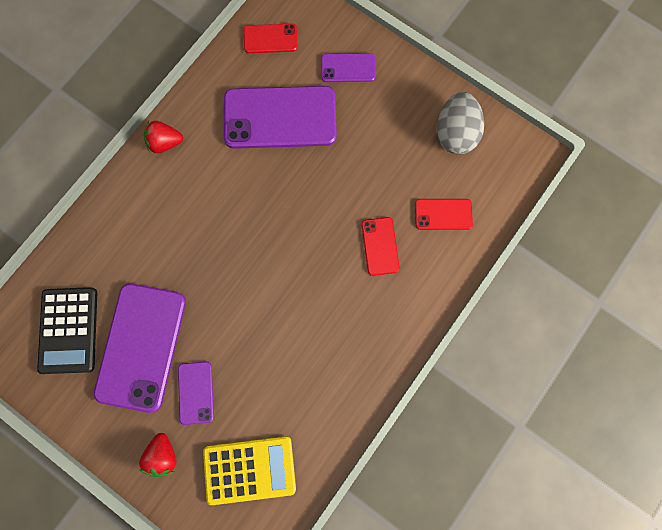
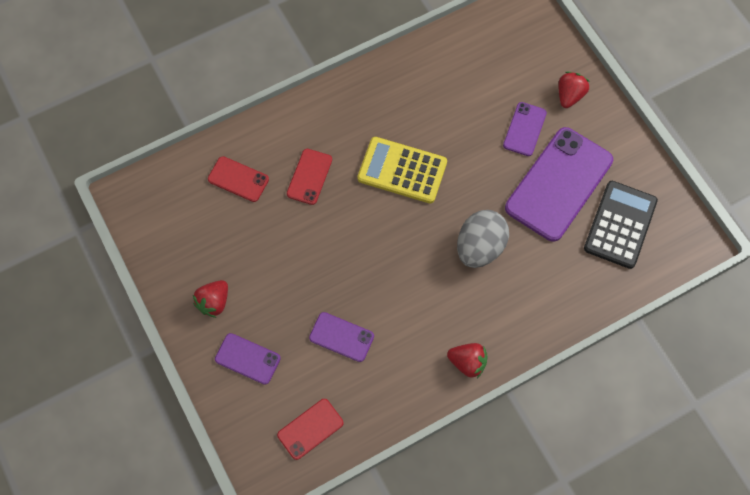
camera: 155 degrees left, 10 degrees down
yellow calculator [203,436,296,505] -> yellow calculator moved to [357,137,447,204]
purple phone [224,86,337,149] -> purple phone [309,312,374,362], size x0.49
red phone [244,24,298,53] -> red phone turned 60 degrees counterclockwise [277,399,344,460]
grey egg [436,92,484,155] -> grey egg moved to [457,210,509,268]
none -> red strawberry [193,280,228,318]

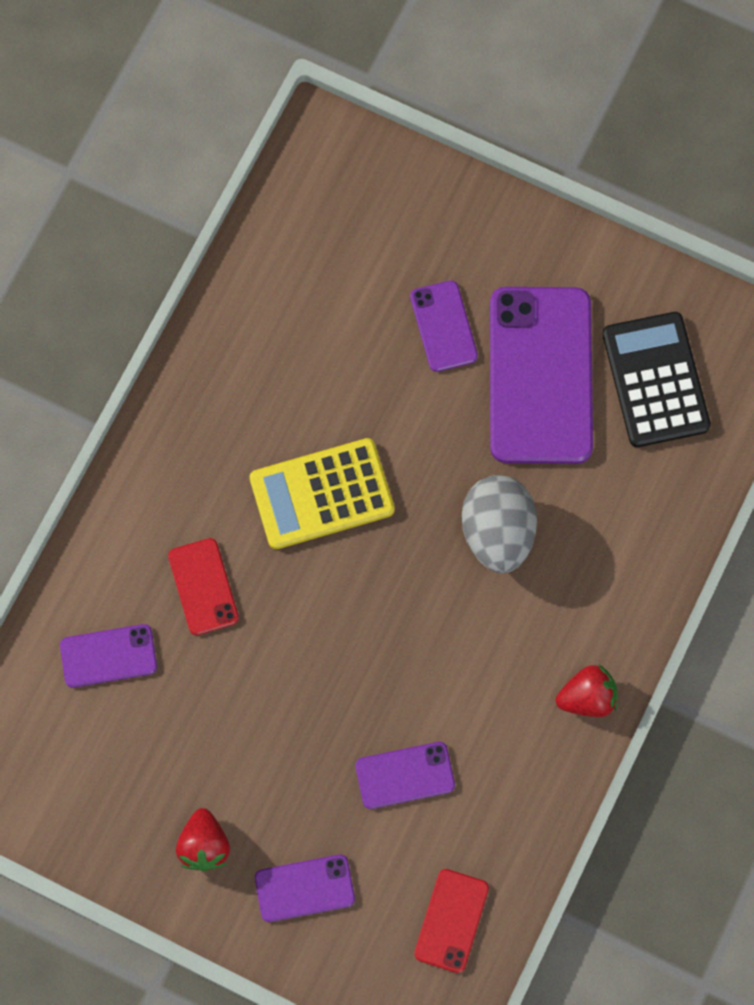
camera: 35 degrees left, 5 degrees up
red phone [208,156,269,202] -> purple phone [60,624,157,688]
red strawberry [559,72,590,108] -> none

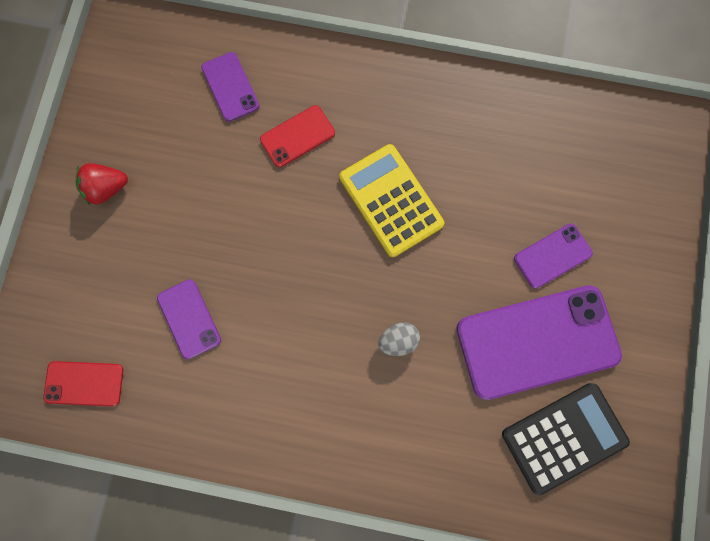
camera: 75 degrees right, 5 degrees up
purple phone [255,855,355,922] -> none
grey egg [462,475,537,573] -> grey egg [378,322,420,356], size x0.52
red strawberry [556,665,618,717] -> none

